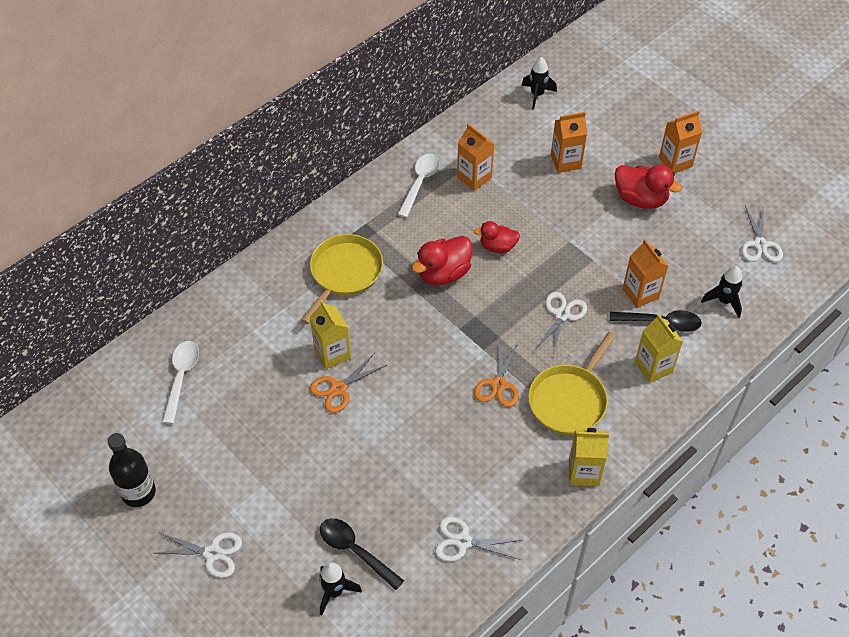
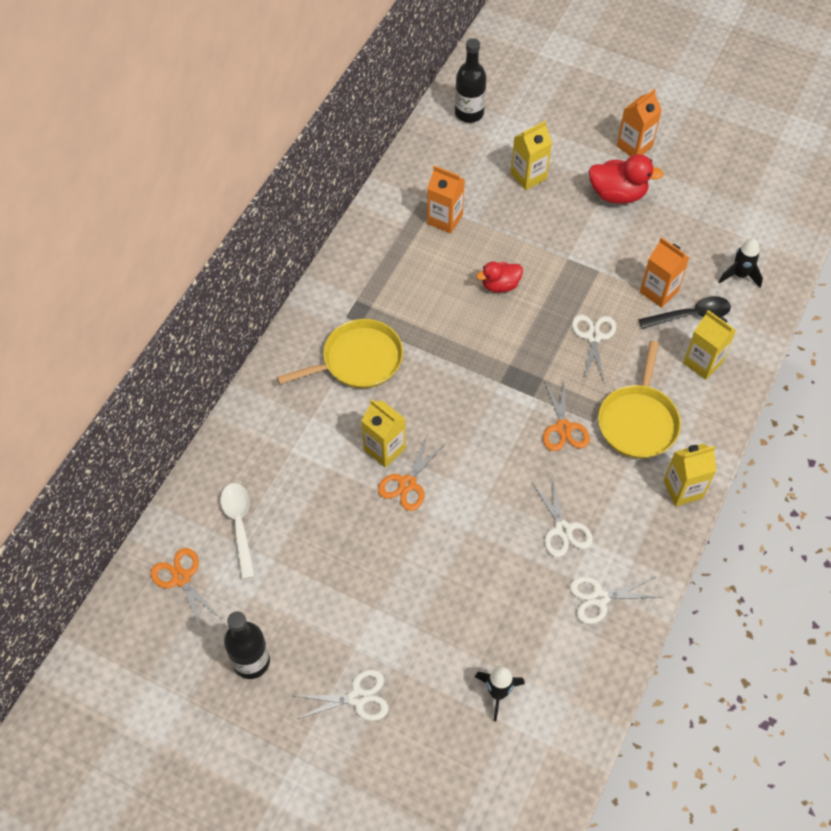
camera: 20 degrees left, 5 degrees up
yellow pan [301,234,383,324] -> yellow pan turned 60 degrees clockwise [277,319,403,388]
black spoon [320,518,404,590] -> none
white spoon [397,153,440,218] -> none
red duck [412,236,472,285] -> none
black rocket [522,57,557,110] -> black bottle [455,38,486,123]
orange carton [551,112,587,173] -> yellow carton [511,121,552,190]
white scissors [741,206,783,262] -> white scissors moved to [532,477,593,557]
none -> orange scissors [150,548,221,628]

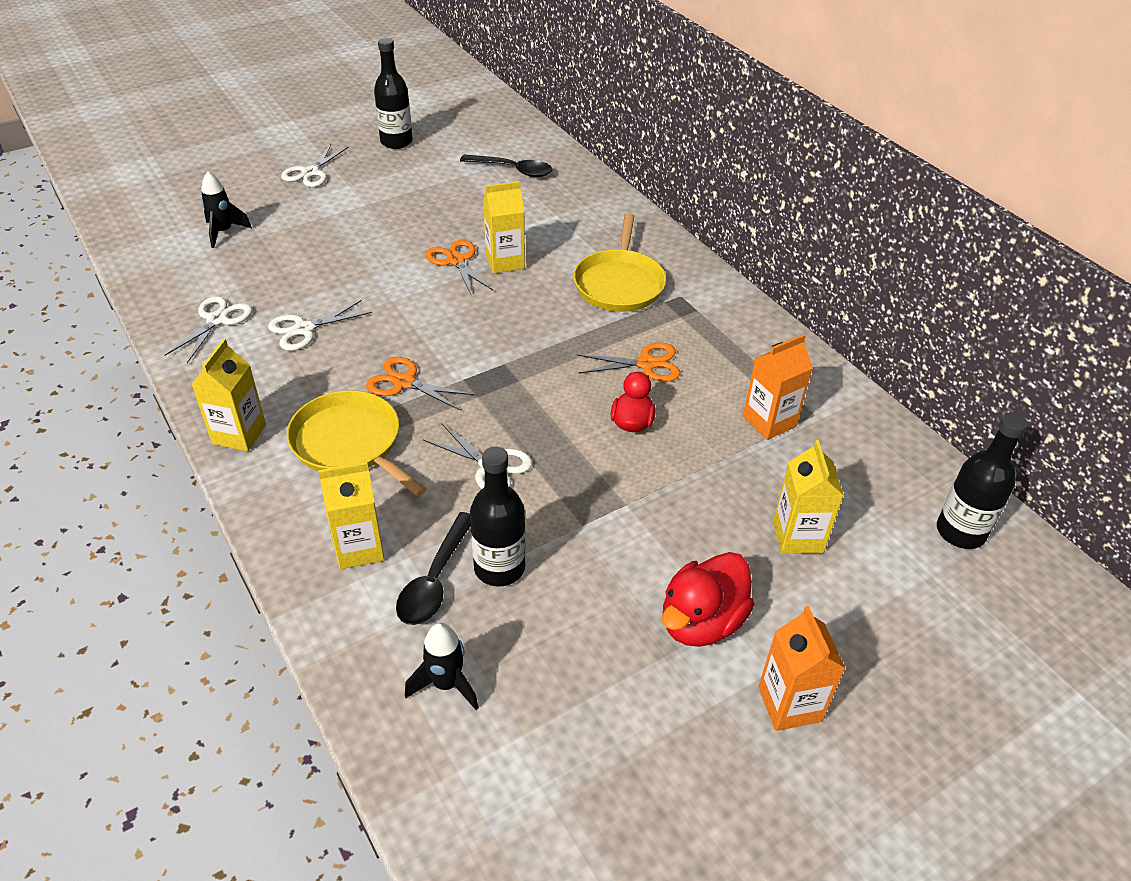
camera: 120 degrees right, 15 degrees down
orange scissors [150,548,221,628] -> orange scissors moved to [577,343,680,382]
white spoon [220,483,255,579] -> black spoon [460,155,552,177]
white scissors [532,477,593,557] -> white scissors turned 45 degrees counterclockwise [268,300,372,351]
orange carton [640,237,689,308] -> black bottle [470,447,526,587]

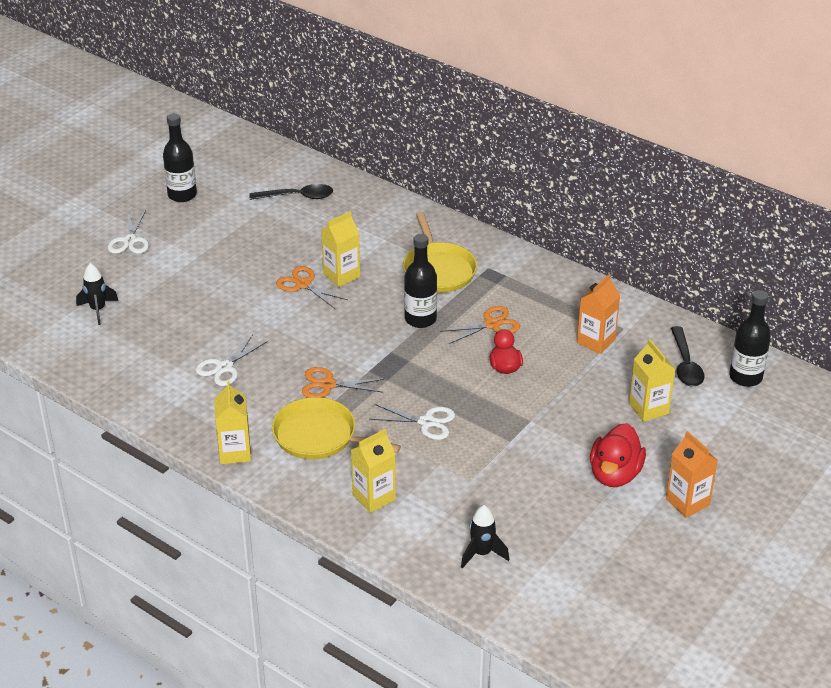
camera: 20 degrees left, 5 degrees down
white scissors [164,296,253,363] -> none
black spoon [396,512,471,625] -> black spoon moved to [671,326,705,387]
black bottle [470,447,526,587] -> black bottle moved to [404,234,437,328]

